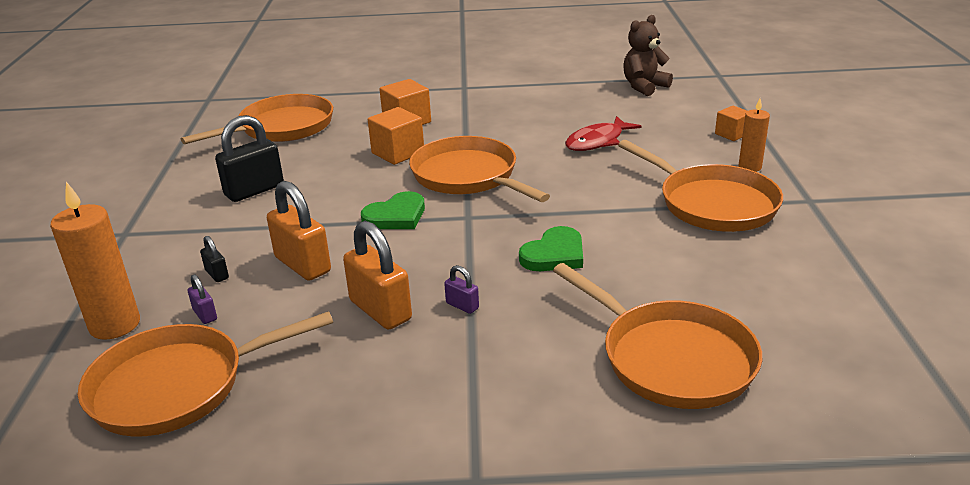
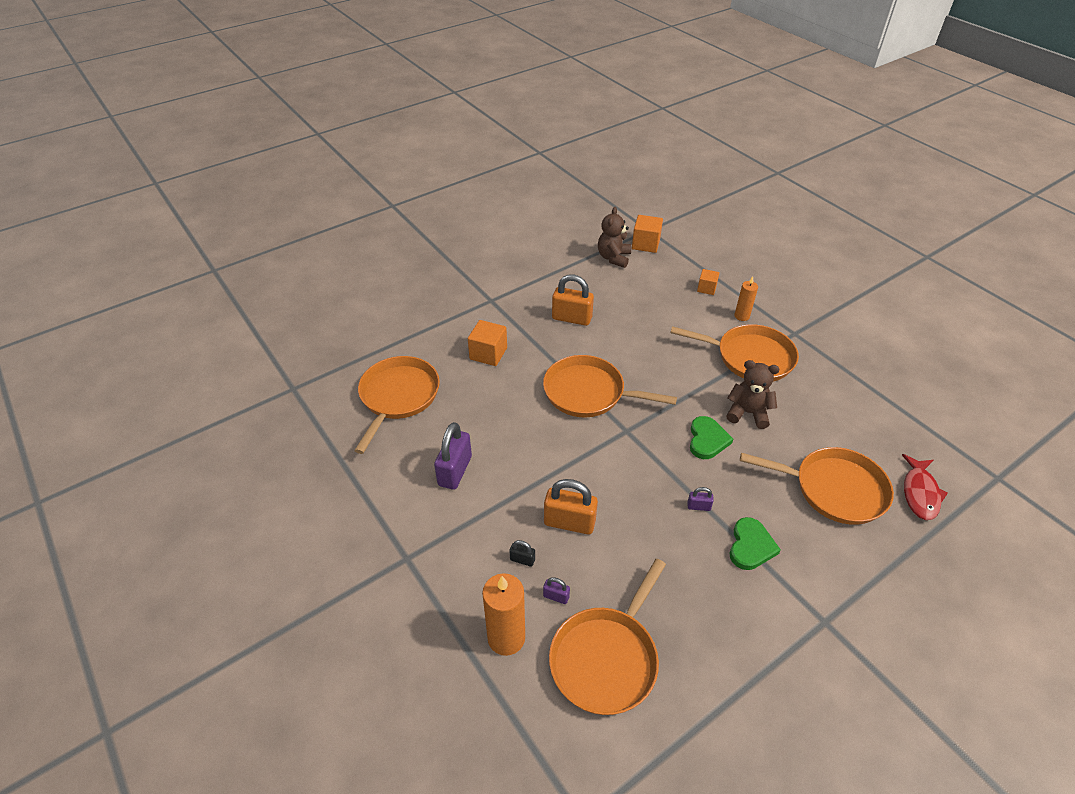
camera: 35 degrees left, 15 degrees up
black padlock [215,115,284,202] -> purple padlock [434,422,472,490]
orange padlock [343,221,412,330] -> orange padlock moved to [552,275,594,326]
green heart [361,191,425,229] -> green heart moved to [730,517,781,570]
orange cube [368,107,424,165] -> orange cube moved to [632,215,663,253]
red fish [565,116,642,151] -> red fish moved to [902,454,948,520]
none -> brown teddy bear [726,360,779,429]

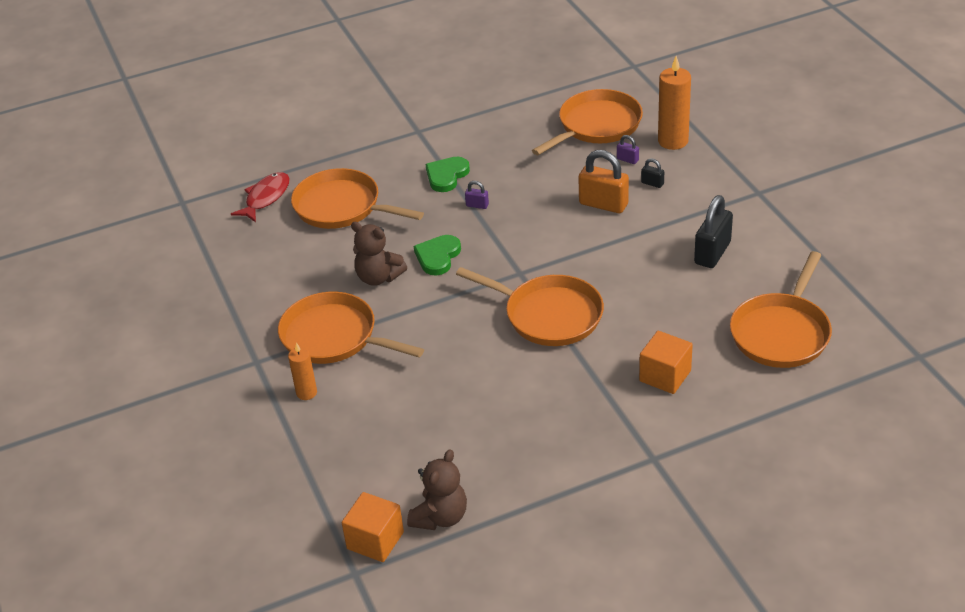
camera: 165 degrees left, 5 degrees down
purple padlock [434,422,472,490] -> black padlock [694,195,733,268]
orange padlock [552,275,594,326] -> none
orange cube [697,269,719,295] -> none

